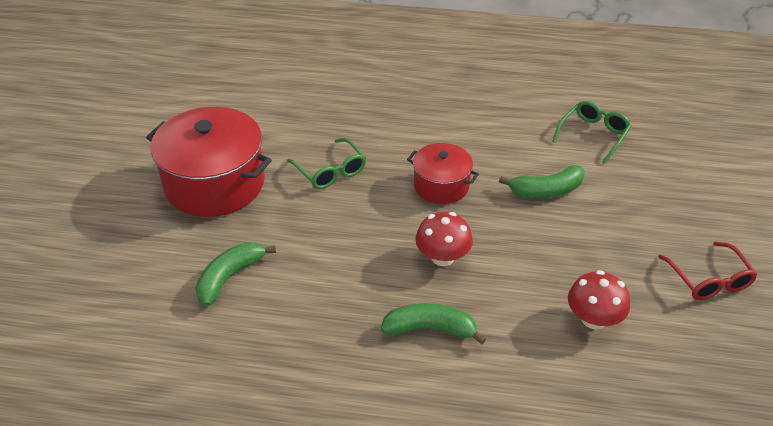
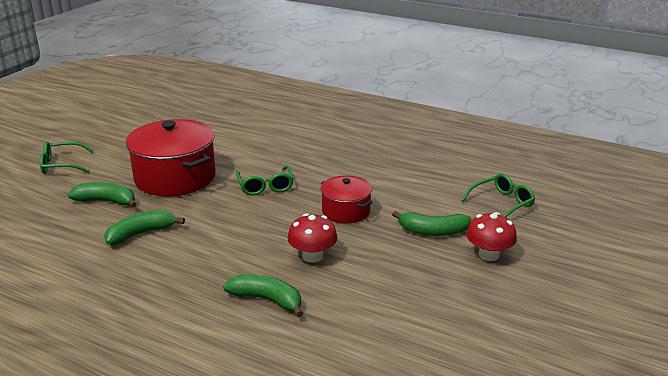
camera: 20 degrees right, 15 degrees down
red mushroom [568,270,630,329] -> red mushroom moved to [466,212,517,261]
red glasses [658,241,758,300] -> none
none -> green glasses [40,142,94,174]
none -> green banana [68,182,137,207]

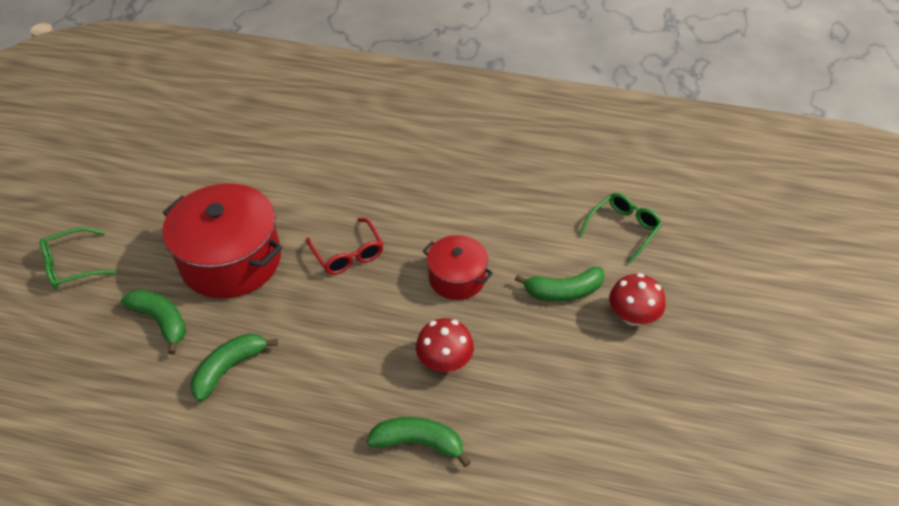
camera: 15 degrees left, 20 degrees up
green banana [68,182,137,207] -> green banana turned 45 degrees clockwise [121,289,186,354]
green glasses [235,165,294,195] -> red glasses [306,218,383,274]

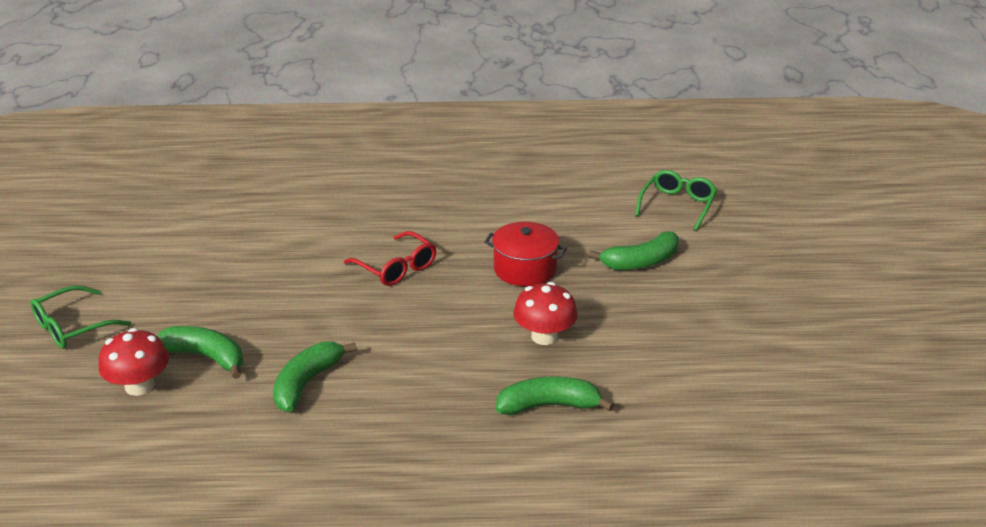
camera: 15 degrees left, 15 degrees down
red pot [162,183,282,299] -> none
red mushroom [609,273,665,326] -> red mushroom moved to [99,328,169,396]

